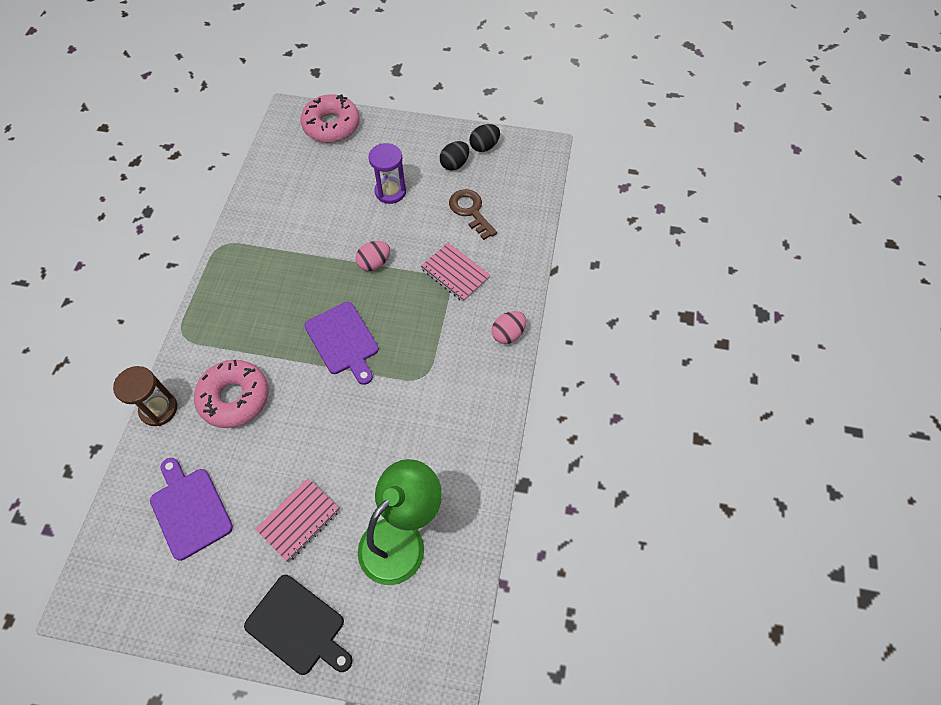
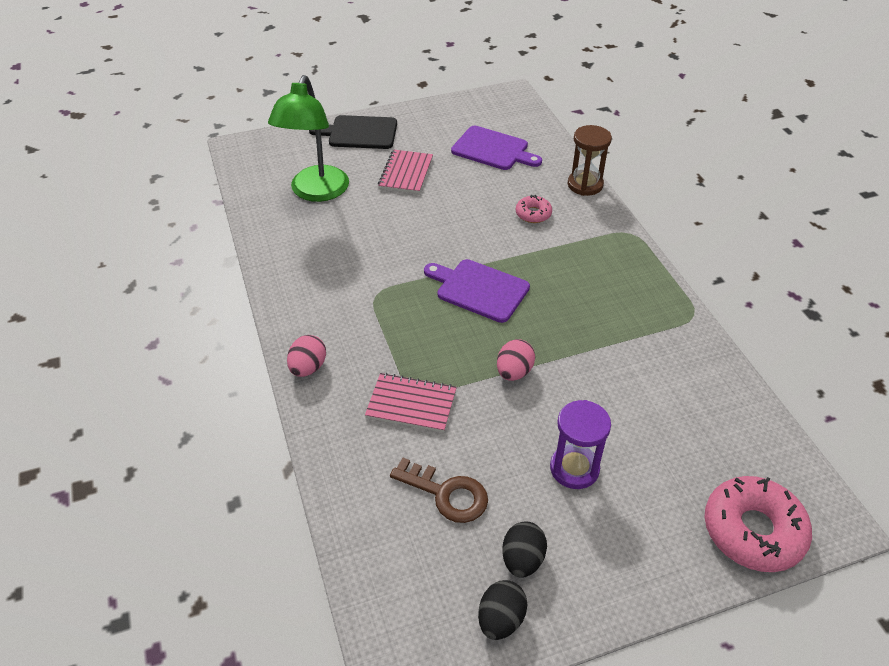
camera: 150 degrees right, 15 degrees down
pink donut [194,360,268,428] -> pink donut [516,195,552,223], size x0.51

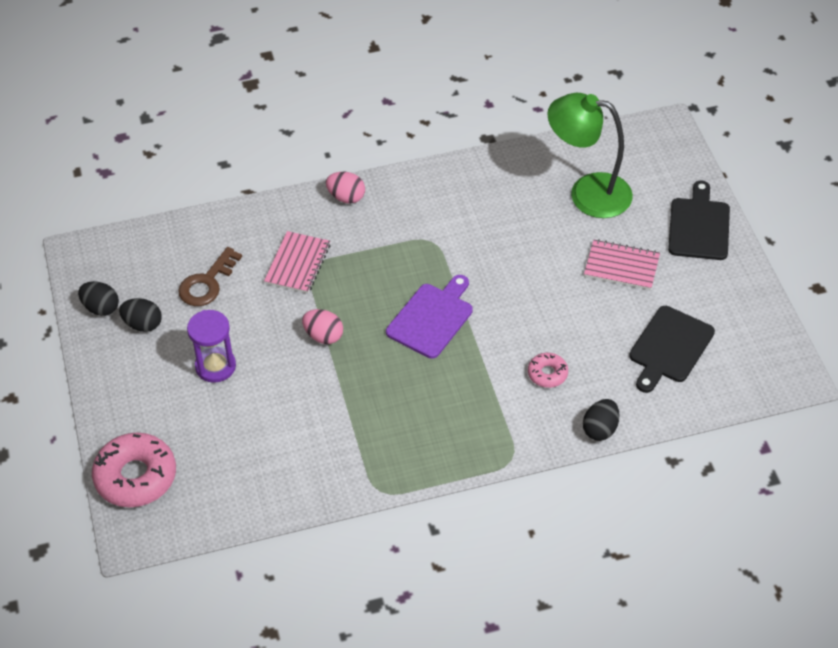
camera: 95 degrees right, 5 degrees up
purple cutting board [451,126,542,170] -> black cutting board [629,306,715,393]
brown hourglass [568,125,612,196] -> black egg [583,399,620,441]

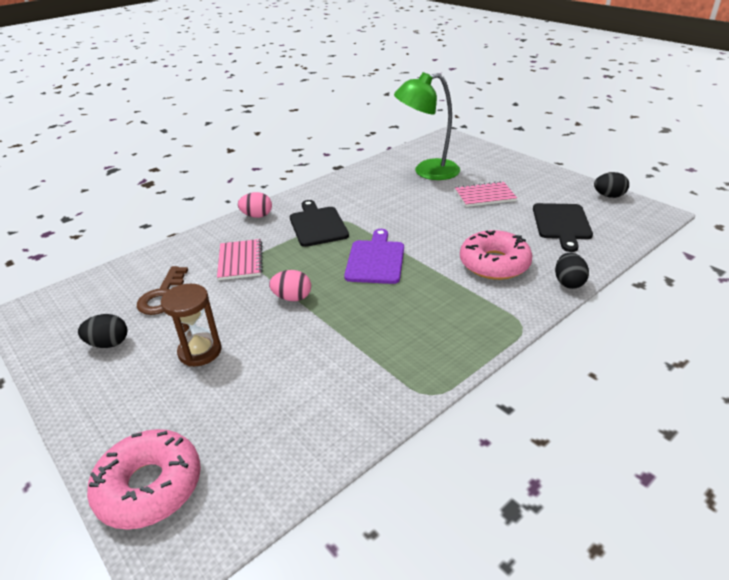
camera: 25 degrees left, 15 degrees down
black egg [78,281,119,316] -> black egg moved to [594,172,629,198]
purple hourglass [187,310,236,383] -> brown hourglass [161,284,222,366]
pink donut [528,353,568,388] -> pink donut [460,230,533,280], size x1.97
black cutting board [668,181,730,260] -> black cutting board moved to [290,200,349,247]

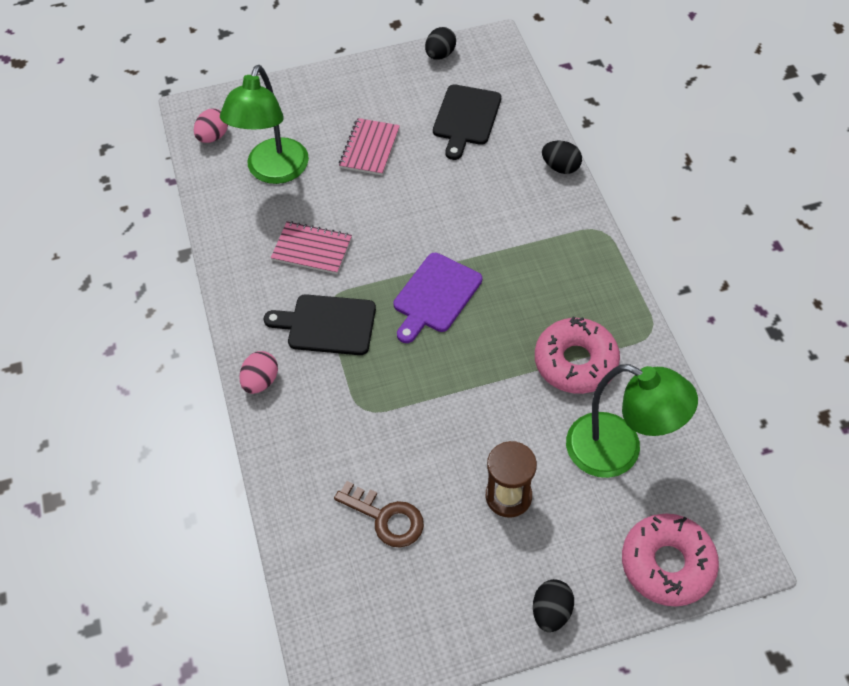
camera: 65 degrees left, 20 degrees up
black egg [78,314,127,348] -> black egg moved to [533,579,574,632]
pink notebook [217,239,263,280] -> pink notebook moved to [271,221,352,274]
pink egg [269,270,311,301] -> pink egg moved to [194,108,228,143]
purple cutting board [344,229,404,284] -> purple cutting board turned 90 degrees counterclockwise [393,253,482,343]
pink donut [460,230,533,280] -> pink donut moved to [535,317,620,394]
black cutting board [533,203,593,252] -> black cutting board turned 75 degrees clockwise [433,84,501,160]
none -> green lamp [566,364,698,478]

